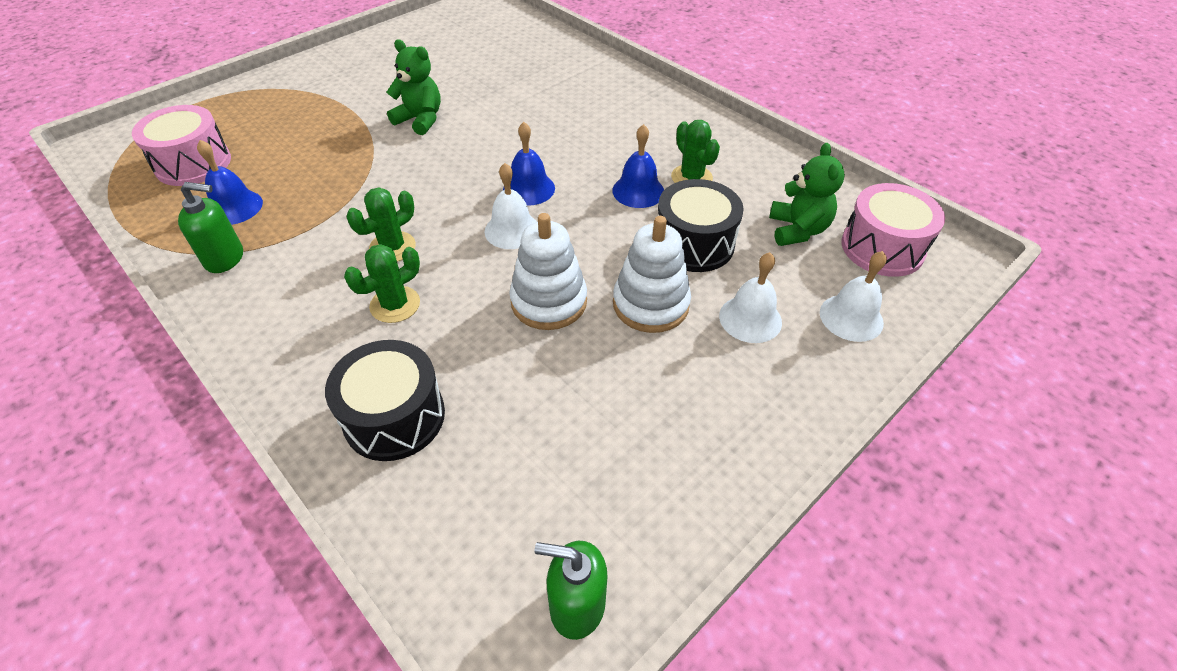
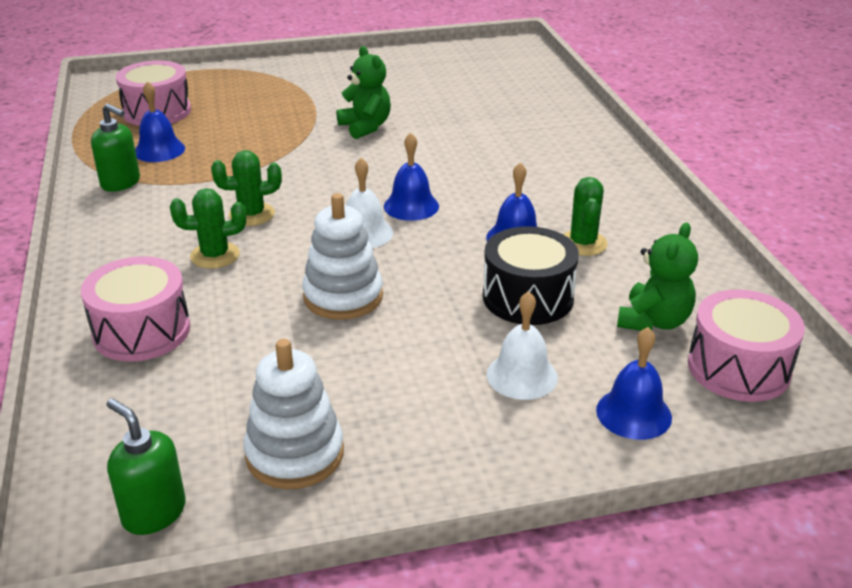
camera: 30 degrees right, 15 degrees down
black drum [325,340,445,461] -> pink drum [81,256,190,361]
white stacking toy [613,216,691,333] -> white stacking toy moved to [244,339,344,489]
white bell [820,251,887,342] -> blue bell [596,327,672,440]

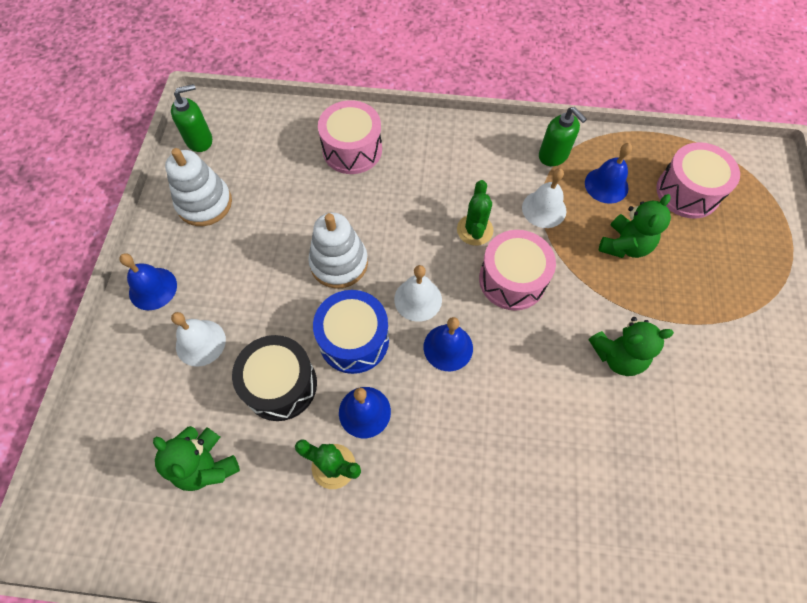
camera: 110 degrees right, 30 degrees up
green soap dispenser [91,103,140,192] -> green soap dispenser turned 90 degrees counterclockwise [539,107,587,166]
green cactus [170,188,246,269] -> none
blue bell [596,327,672,440] -> blue bell moved to [119,253,177,310]
pink drum [688,289,805,402] -> pink drum moved to [479,230,556,311]
none -> blue drum [313,290,389,374]
none -> white bell [522,168,566,228]
none -> green teddy bear [599,194,671,258]

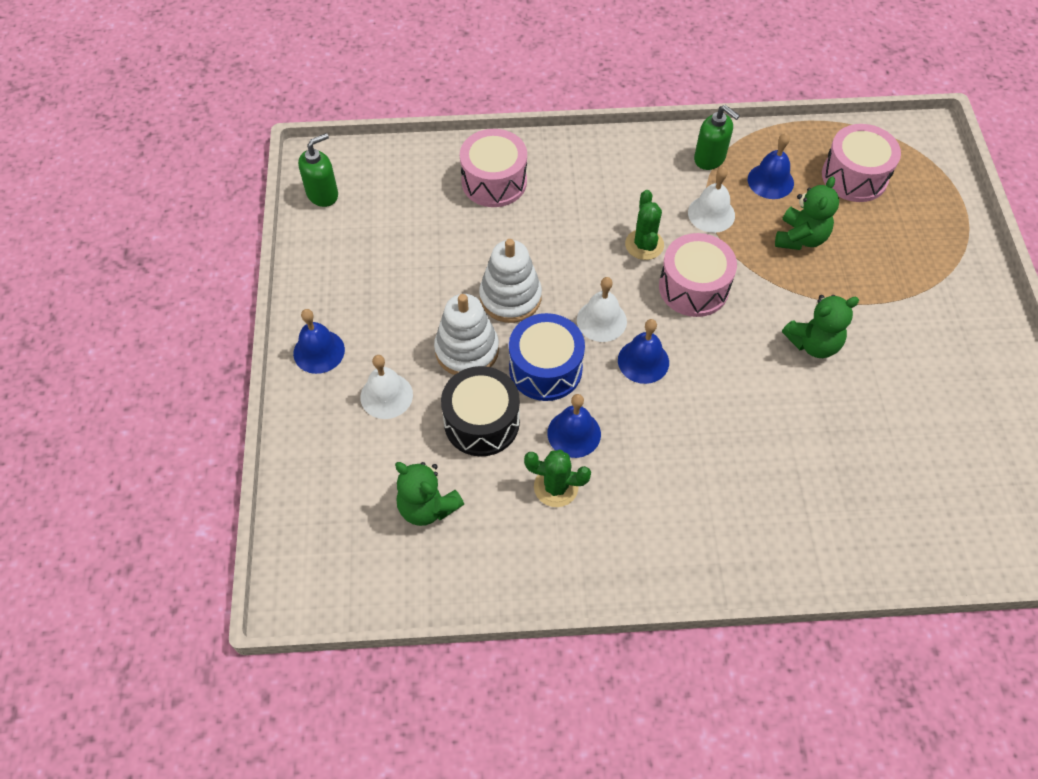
camera: 10 degrees left, 5 degrees down
white stacking toy [165,148,232,226] -> white stacking toy moved to [434,294,499,375]

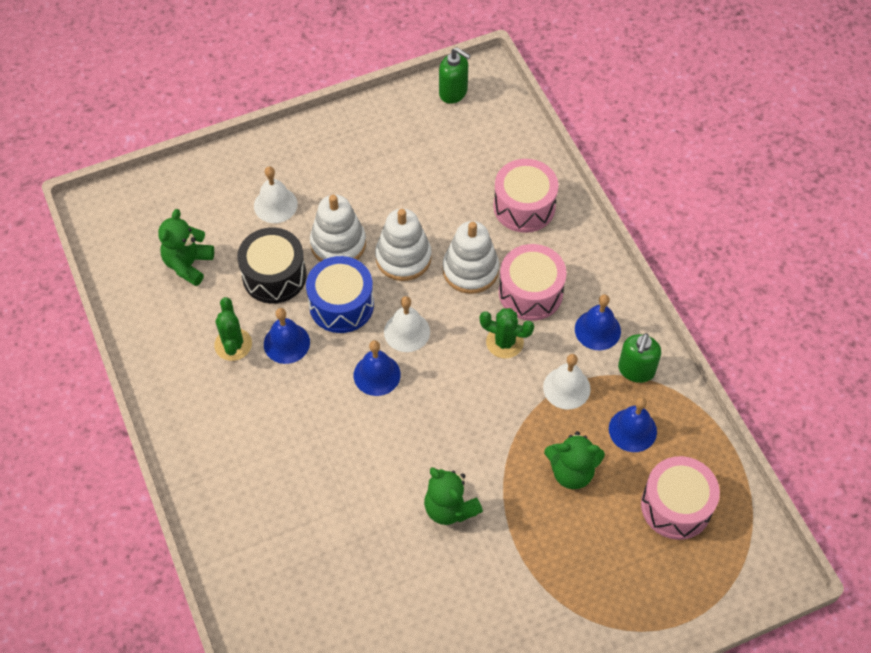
camera: 70 degrees right, 0 degrees up
blue bell [293,309,345,374] -> blue bell moved to [575,294,621,350]
green cactus [625,190,664,260] -> green cactus turned 45 degrees clockwise [480,308,534,358]
pink drum [659,233,737,317] -> pink drum moved to [499,244,567,321]
none -> white stacking toy [443,221,499,294]

